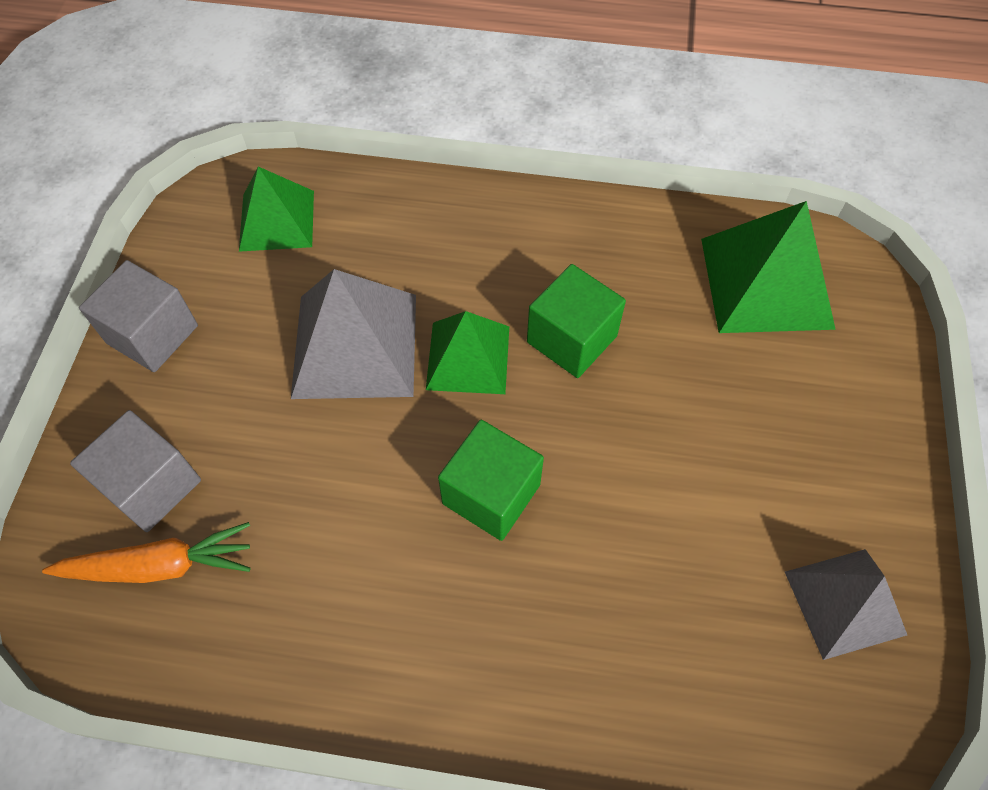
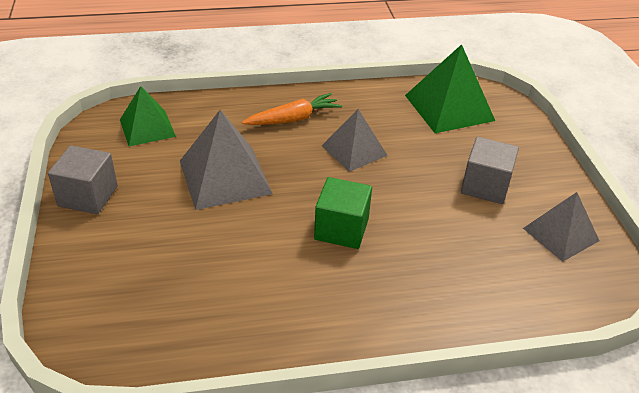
camera: 20 degrees left, 20 degrees down
orange carrot [42,522,251,583] -> orange carrot moved to [242,93,342,125]
grey cube [70,410,201,532] -> grey cube moved to [461,137,519,204]
green pyramid [426,311,509,394] -> none
green cube [527,264,626,378] -> grey pyramid [322,109,388,172]

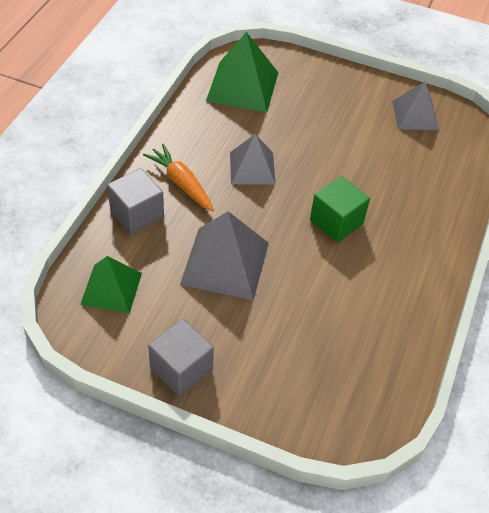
camera: 60 degrees left, 10 degrees up
orange carrot [242,93,342,125] -> orange carrot turned 45 degrees counterclockwise [143,144,214,211]
grey cube [461,137,519,204] -> grey cube moved to [107,168,164,235]

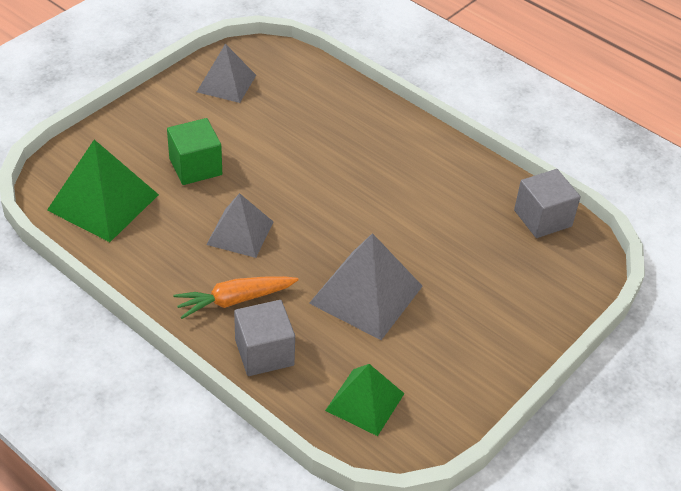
camera: 70 degrees left, 5 degrees down
grey cube [148,319,214,397] -> grey cube moved to [514,169,581,238]
green cube [310,176,370,243] -> green cube moved to [167,118,222,185]

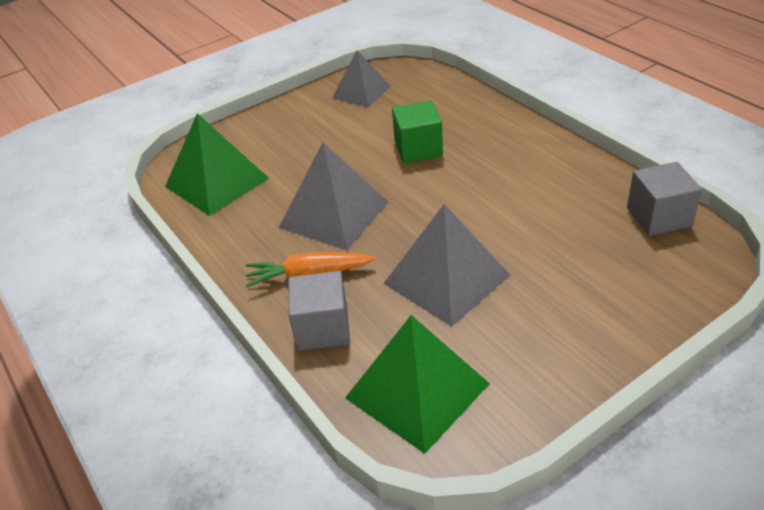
camera: 20 degrees right, 5 degrees down
green cube [167,118,222,185] -> green cube moved to [392,101,443,163]
grey pyramid [206,193,274,258] -> grey pyramid [279,142,389,250], size x1.53
green pyramid [325,364,405,436] -> green pyramid [345,315,490,454], size x1.53

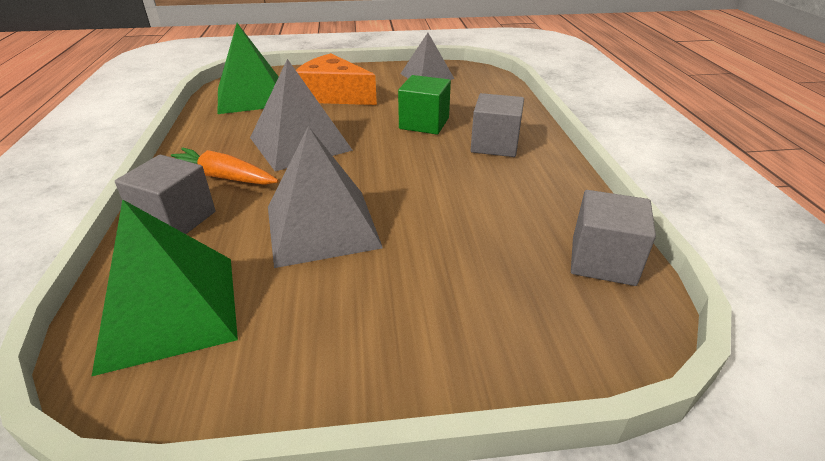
camera: 25 degrees right, 5 degrees down
none -> orange cheese [296,53,377,105]
none -> grey cube [471,93,524,157]

